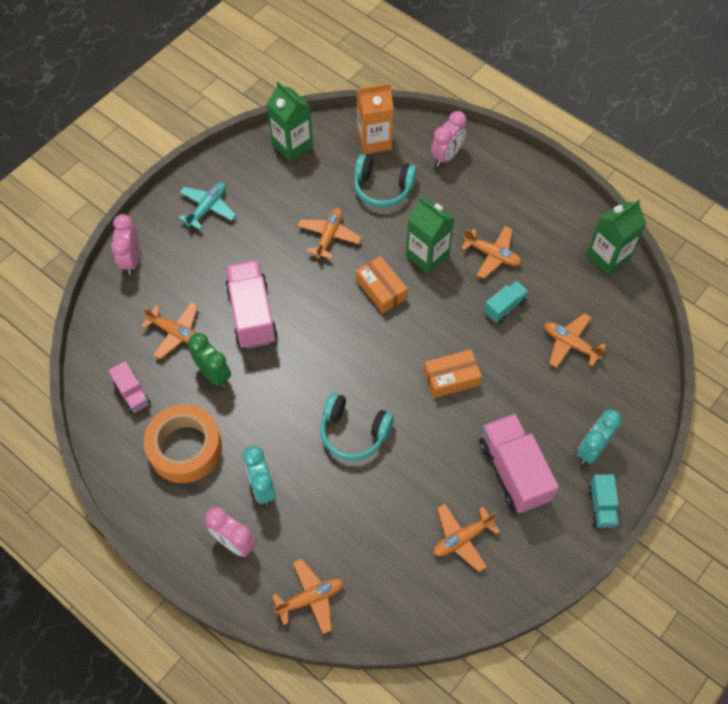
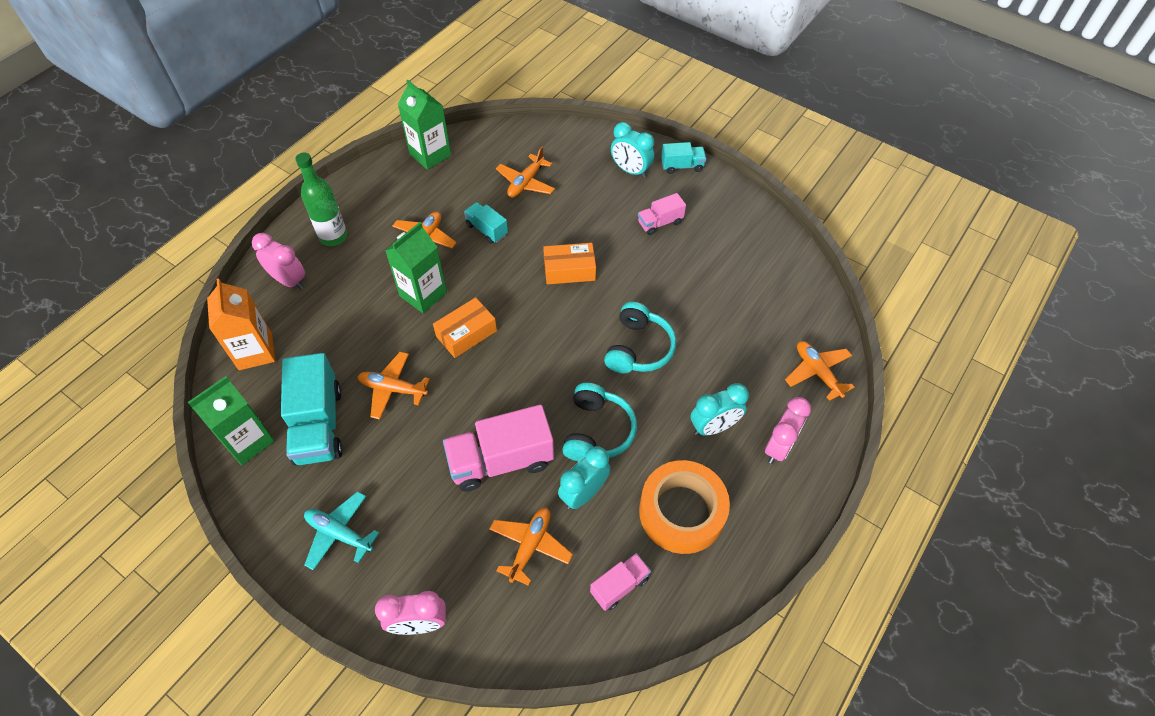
camera: 95 degrees left, 5 degrees down
green clock [188,333,231,387] -> turquoise clock [558,446,611,509]
turquoise headphones [354,154,417,208] -> turquoise headphones moved to [562,383,637,461]
orange box [424,349,482,398] -> orange box turned 75 degrees counterclockwise [543,243,596,284]
orange plane [433,504,500,572] -> none
pink truck [479,414,559,513] -> pink truck [638,193,686,235], size x0.53
none -> turquoise truck [281,353,343,465]
none -> green bottle [295,153,347,246]

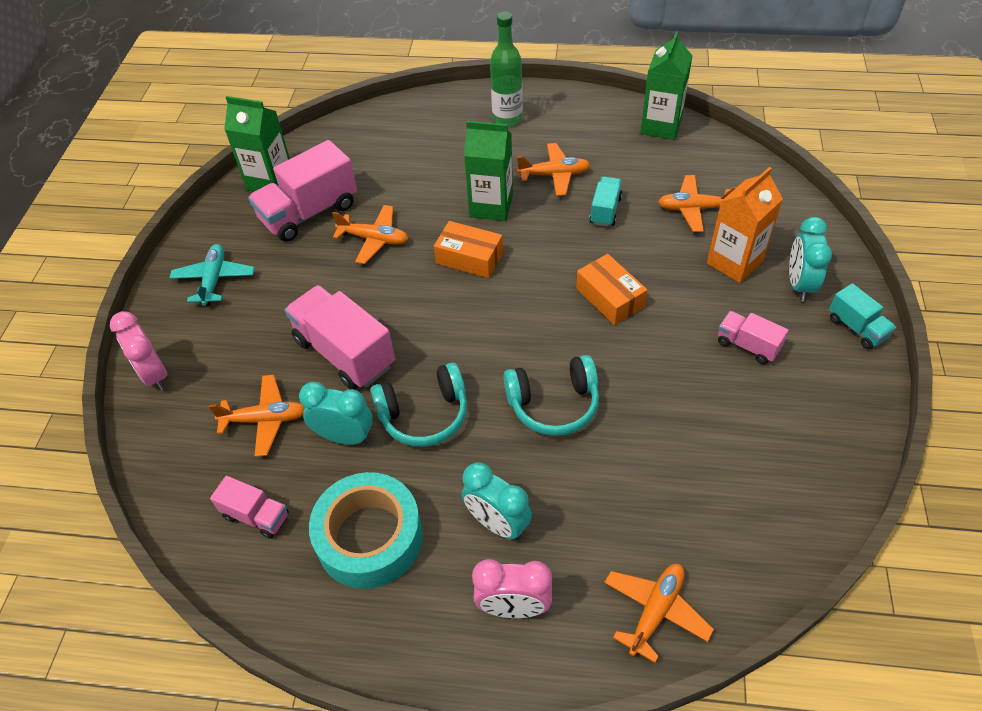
camera: 65 degrees right, 5 degrees down
orange carton [207,278,275,370] -> orange carton moved to [707,167,783,283]
pink clock [252,233,305,290] -> none
turquoise truck [281,353,343,465] -> pink truck [248,140,357,242]
orange plane [357,352,430,420] -> orange plane turned 120 degrees clockwise [332,205,409,264]
orange tape [639,460,730,554] -> turquoise tape [309,472,423,589]

